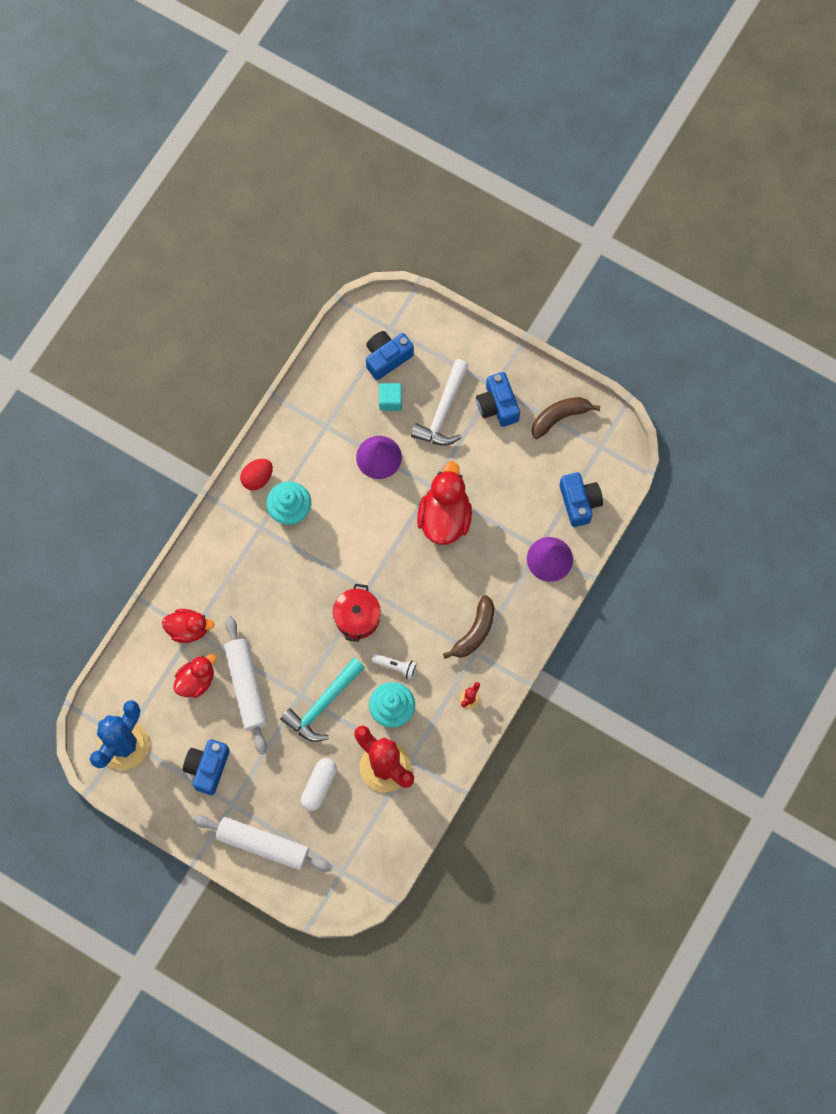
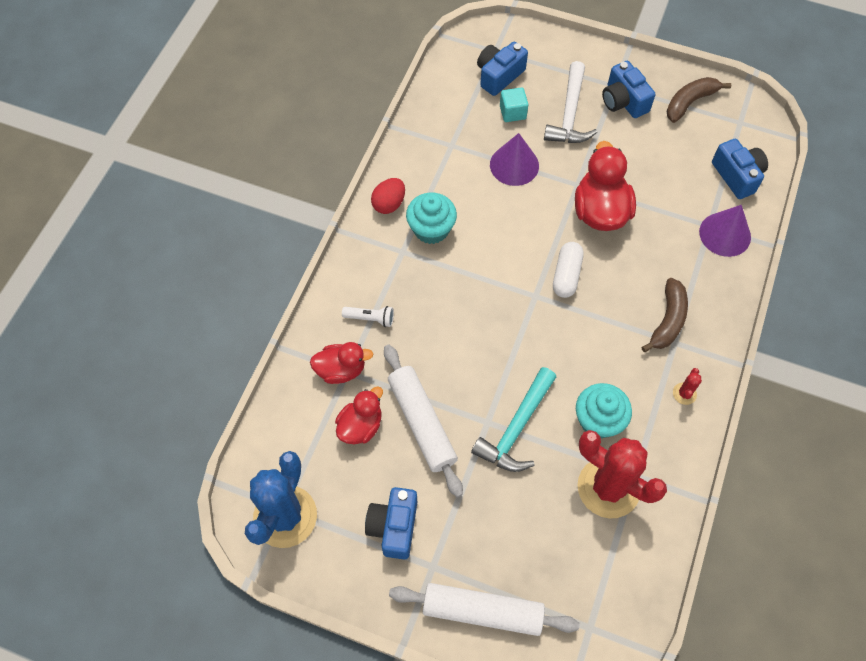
camera: 10 degrees left, 10 degrees down
white capsule [301,758,337,811] -> white capsule moved to [553,242,584,298]
red pot [333,584,381,642] -> none
white flashlight [372,654,417,679] -> white flashlight moved to [342,306,394,327]

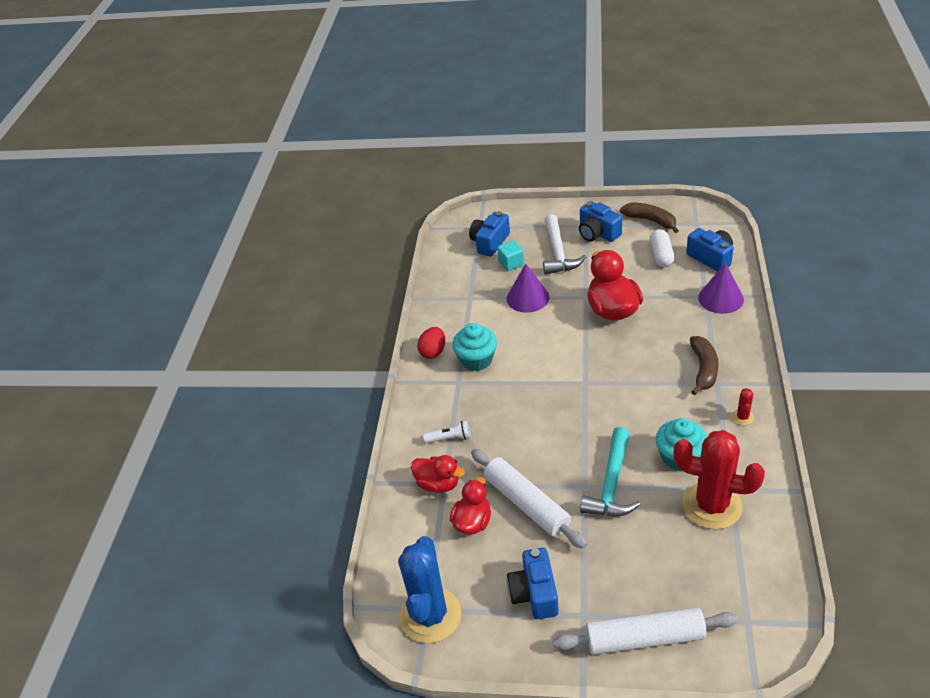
camera: 10 degrees left, 20 degrees down
red duck [310,342,373,384] -> red duck turned 45 degrees clockwise [411,455,465,493]
white capsule [553,242,584,298] -> white capsule moved to [650,229,675,267]
brown banana [667,77,731,123] -> brown banana turned 90 degrees clockwise [620,203,679,233]

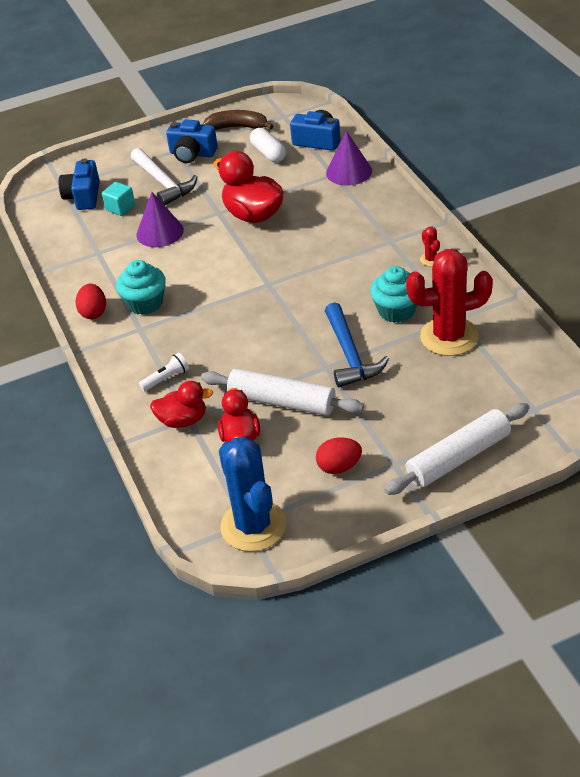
camera: 30 degrees left, 0 degrees up
blue camera [507,548,559,619] -> red egg [316,437,362,474]
turquoise hammer [580,427,640,516] -> blue hammer [325,302,389,387]
brown banana [690,336,719,395] -> none

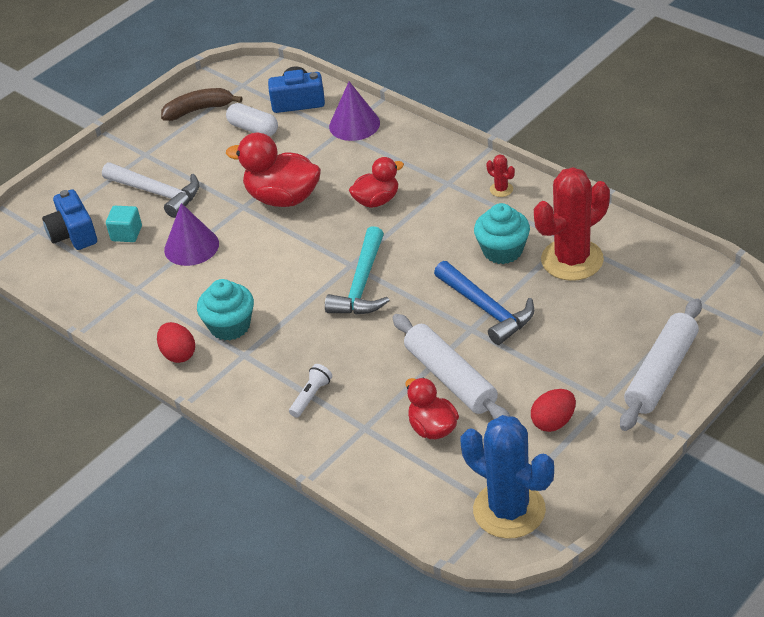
camera: 25 degrees left, 0 degrees up
red duck [150,381,213,428] -> red duck moved to [349,157,404,208]
blue camera [166,119,218,163] -> none
white rolling pin [201,368,364,416] -> white rolling pin turned 60 degrees clockwise [392,314,510,419]
none -> turquoise hammer [325,226,390,315]

